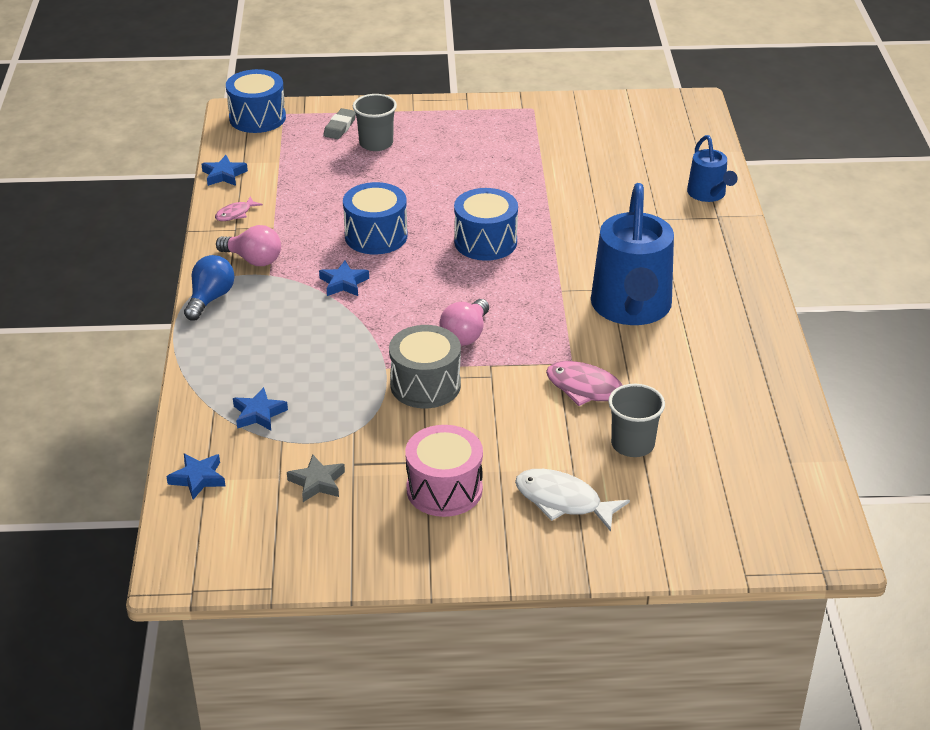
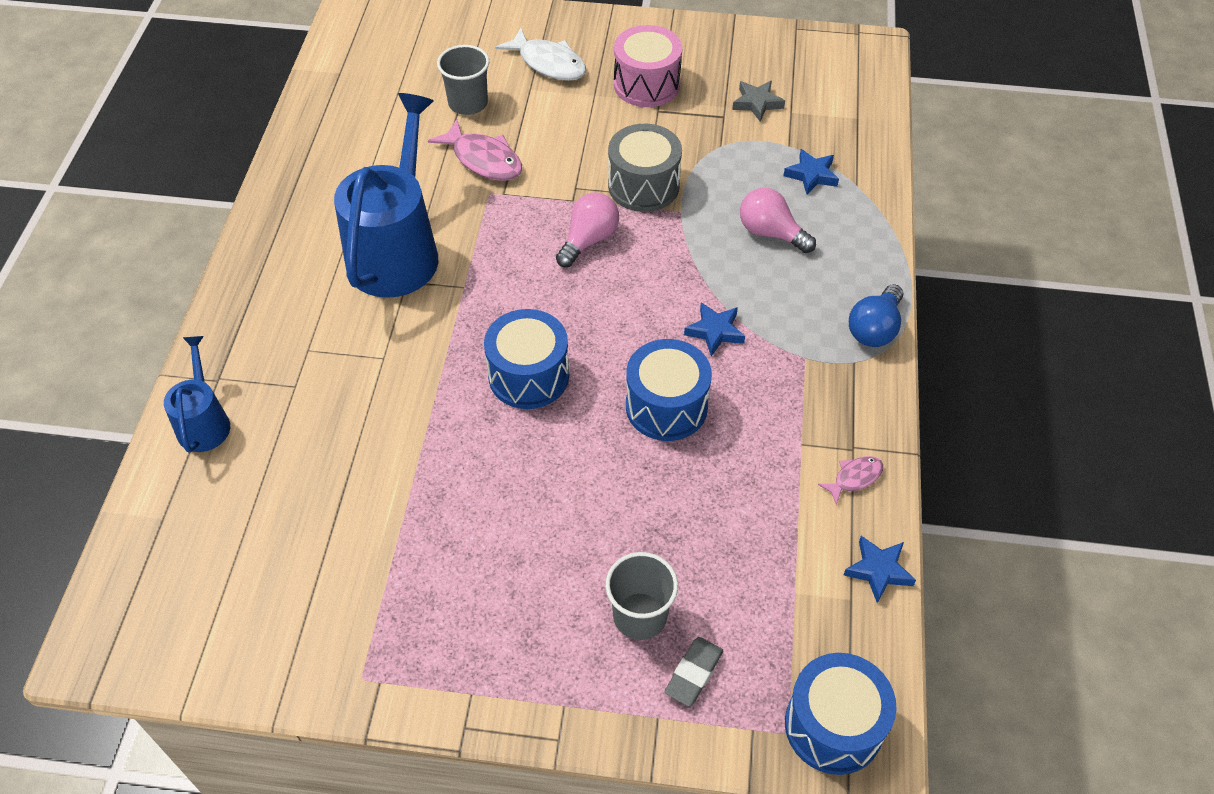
camera: 170 degrees left, 15 degrees up
blue star [166,453,225,500] -> none
pink light bulb [216,225,281,266] -> pink light bulb moved to [740,188,816,253]

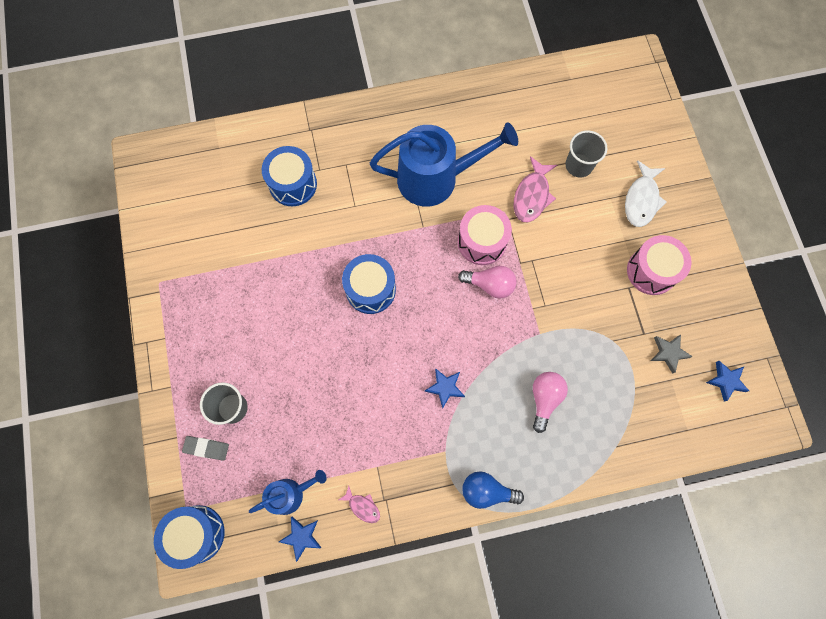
camera: 70 degrees right, 20 degrees up
blue watering can [164,336,230,453] -> blue watering can moved to [249,470,327,515]
grey drum [608,124,682,212] -> none
blue drum [626,339,712,441] -> blue drum moved to [262,146,317,206]
blue star [783,149,839,194] -> blue star moved to [706,361,749,401]
none -> pink drum [458,205,512,265]

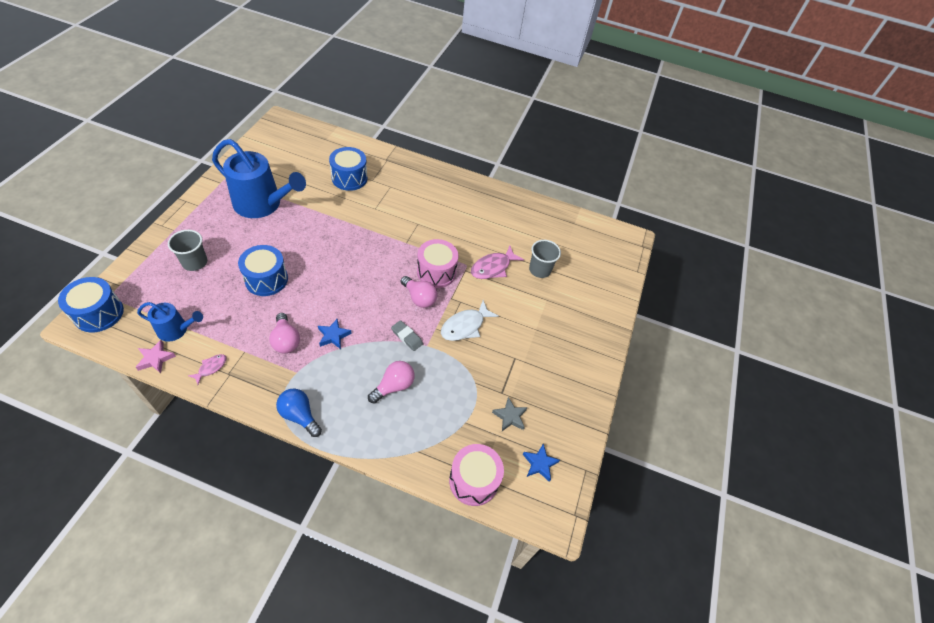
camera: 25 degrees right, 20 degrees down
grey eraser [182,436,229,460] -> grey eraser moved to [391,320,423,351]
blue star [279,517,322,562] -> pink star [136,340,176,373]
pink fish [339,485,380,523] -> pink fish turned 120 degrees counterclockwise [188,354,227,385]
blue drum [342,254,396,314] -> blue drum moved to [238,245,288,296]
blue watering can [370,122,518,207] -> blue watering can moved to [212,139,306,218]
white fish [625,160,667,227] -> white fish moved to [441,300,499,341]
pink drum [627,235,692,295] -> pink drum moved to [449,444,504,506]
none -> pink light bulb [269,313,300,353]

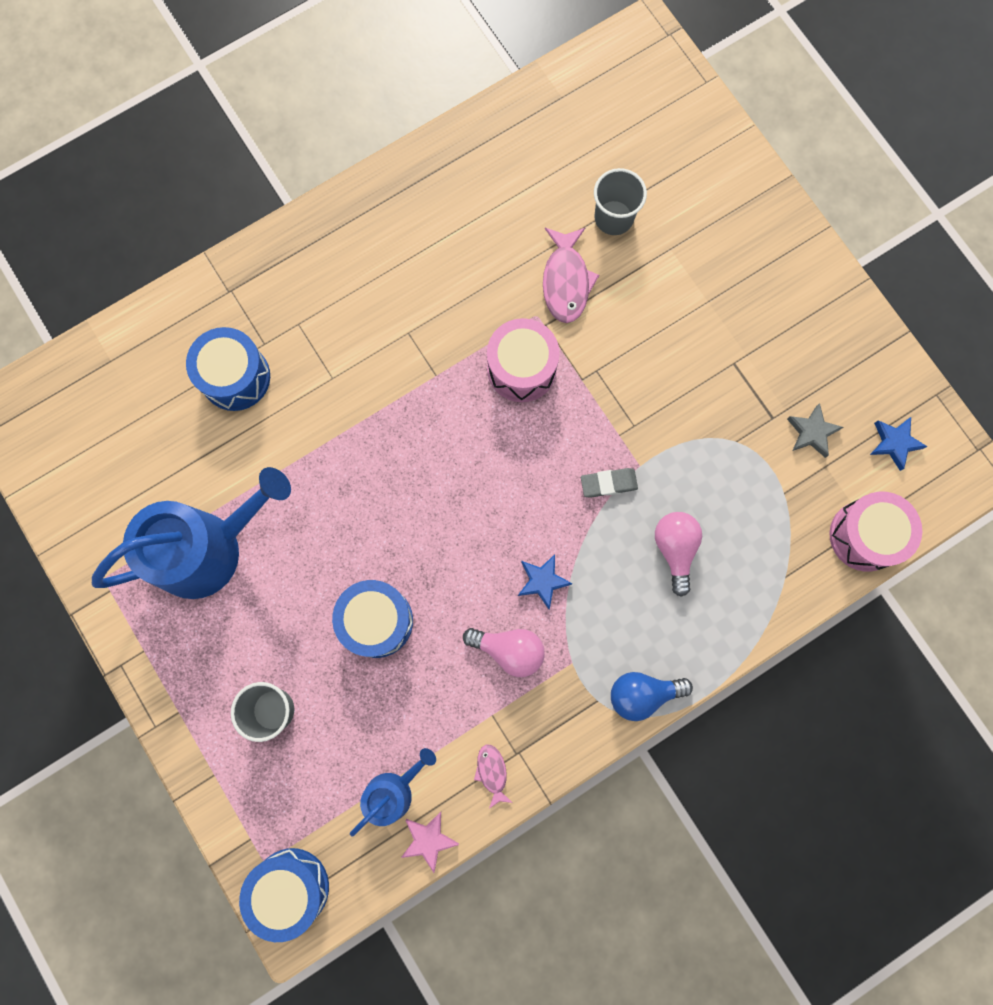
camera: 45 degrees left, 25 degrees up
pink light bulb [401,276,438,308] -> none
white fish [441,300,499,341] -> none

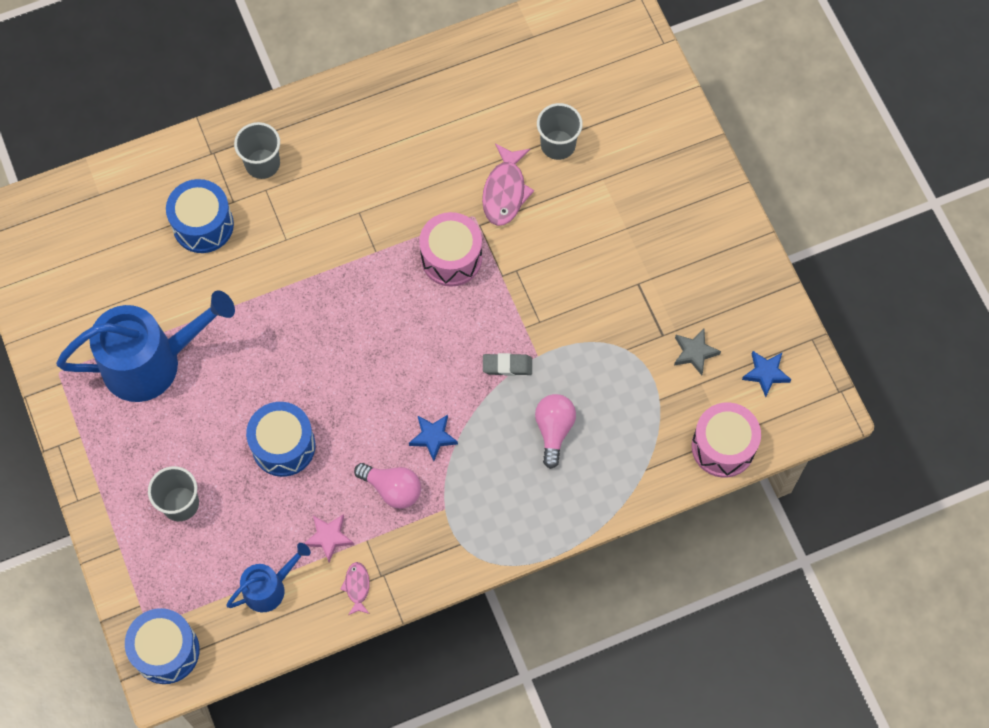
camera: 10 degrees right, 10 degrees down
pink star [401,812,459,873] -> pink star moved to [304,514,354,562]
blue light bulb [611,672,693,721] -> none
none -> grey cup [234,122,280,179]

